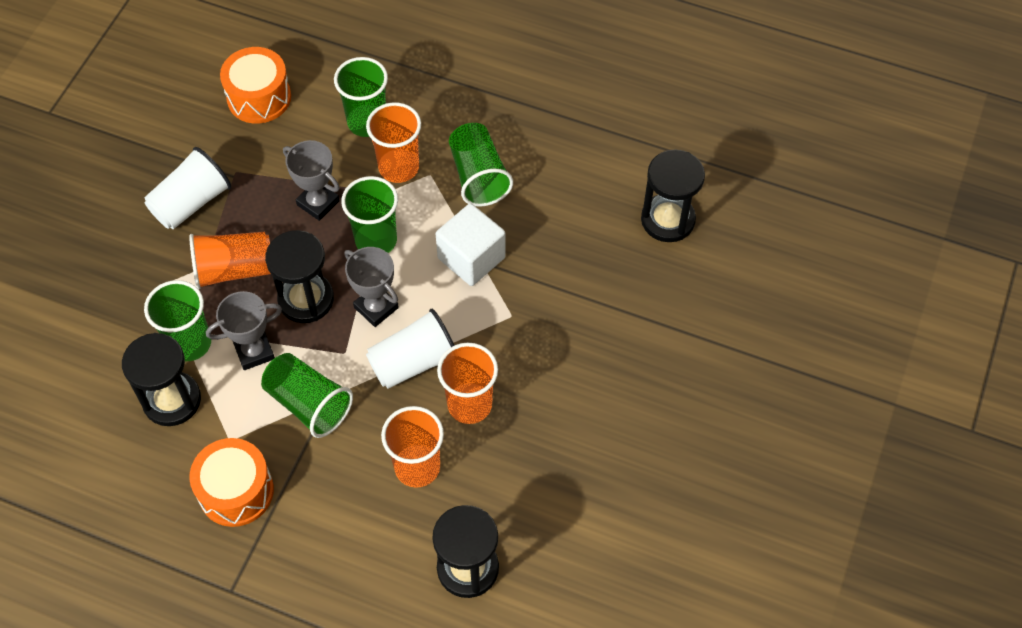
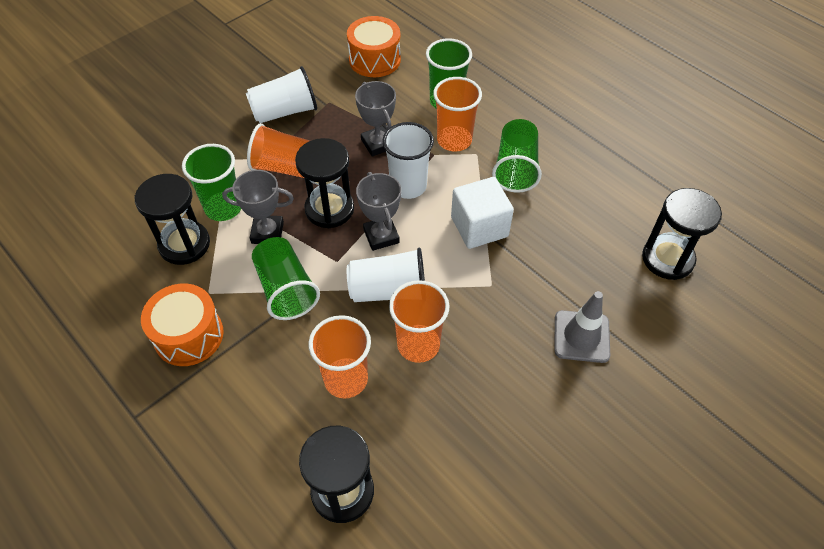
camera: 25 degrees right, 5 degrees down
green cup [341,176,398,253] -> white cup [383,122,434,199]
none -> grey traffic cone [554,291,610,363]

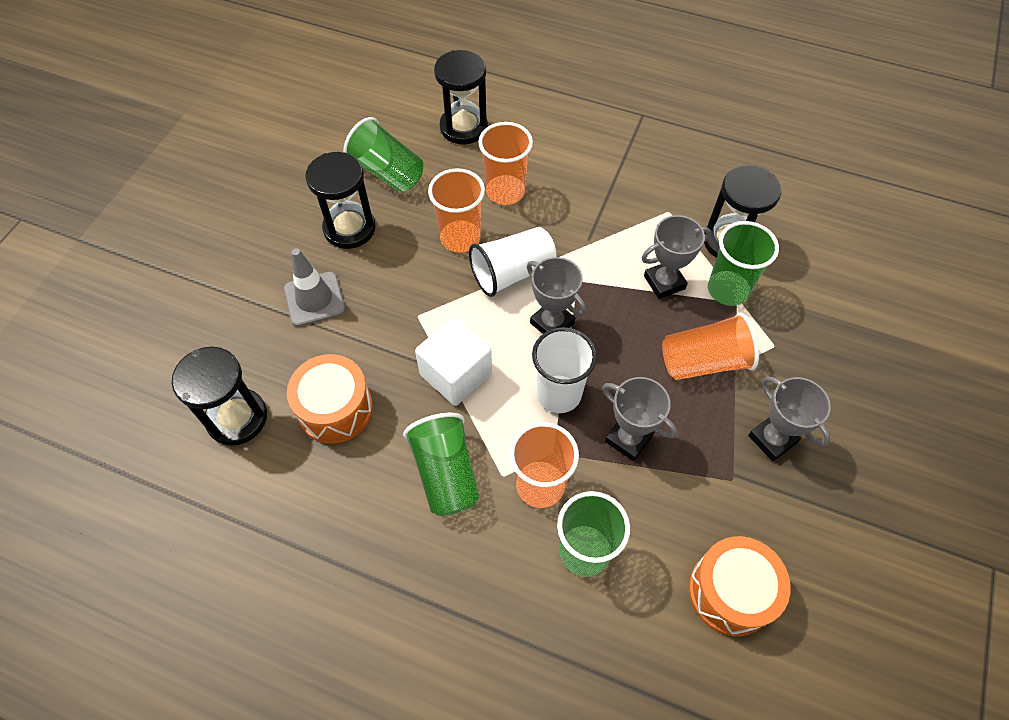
camera: 155 degrees right, 5 degrees up
orange drum [141,283,224,366] -> orange drum moved to [287,354,373,444]
white cup [246,66,317,123] -> grey trophy [748,376,831,461]
green cup [252,237,320,320] -> green cup moved to [344,117,423,192]
black hourglass [295,138,354,228] -> black hourglass moved to [305,152,375,249]

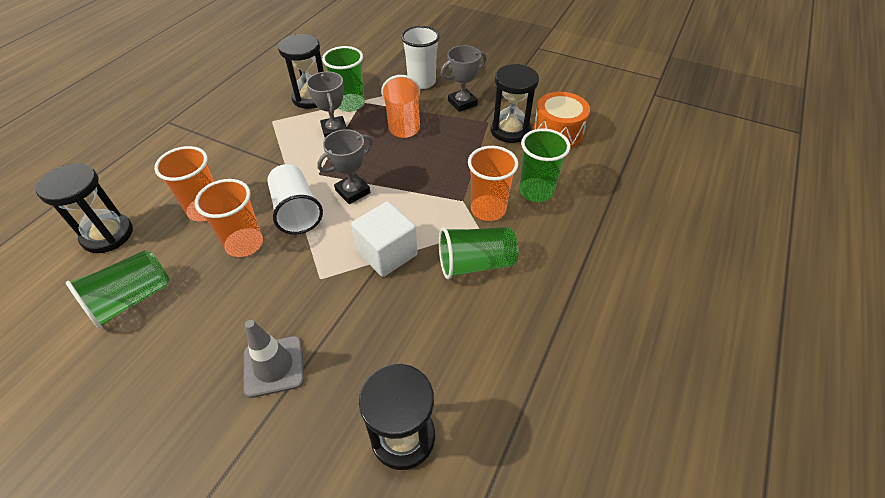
camera: 85 degrees left, 10 degrees down
orange drum [287,354,373,444] -> none
black hourglass [305,152,375,249] -> black hourglass moved to [490,64,539,143]
white cup [532,327,597,413] -> white cup moved to [401,26,440,89]
grey trophy [602,377,678,461] -> none

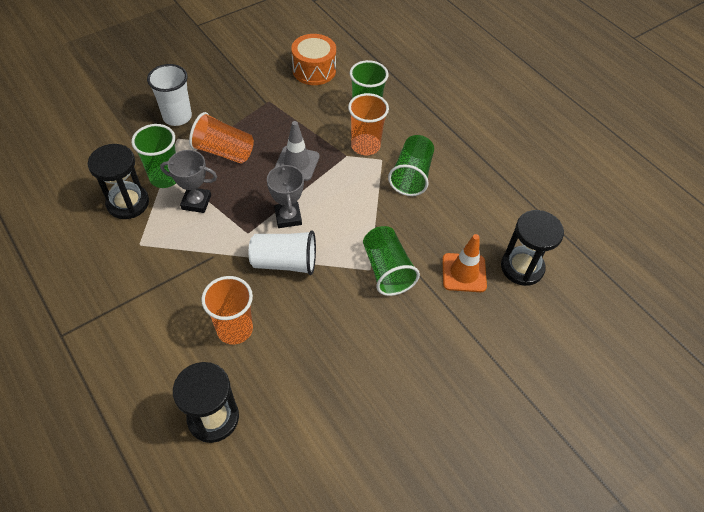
camera: 65 degrees left, 5 degrees up
green cup [66,250,169,329] -> green cup moved to [363,226,420,296]
orange cup [195,179,263,257] -> none
grey traffic cone [243,320,304,398] -> grey traffic cone moved to [274,121,320,181]
white cube [351,201,417,277] -> none
grey trophy [441,45,487,112] -> none
black hourglass [490,64,539,143] -> none
none -> orange traffic cone [442,234,487,292]

